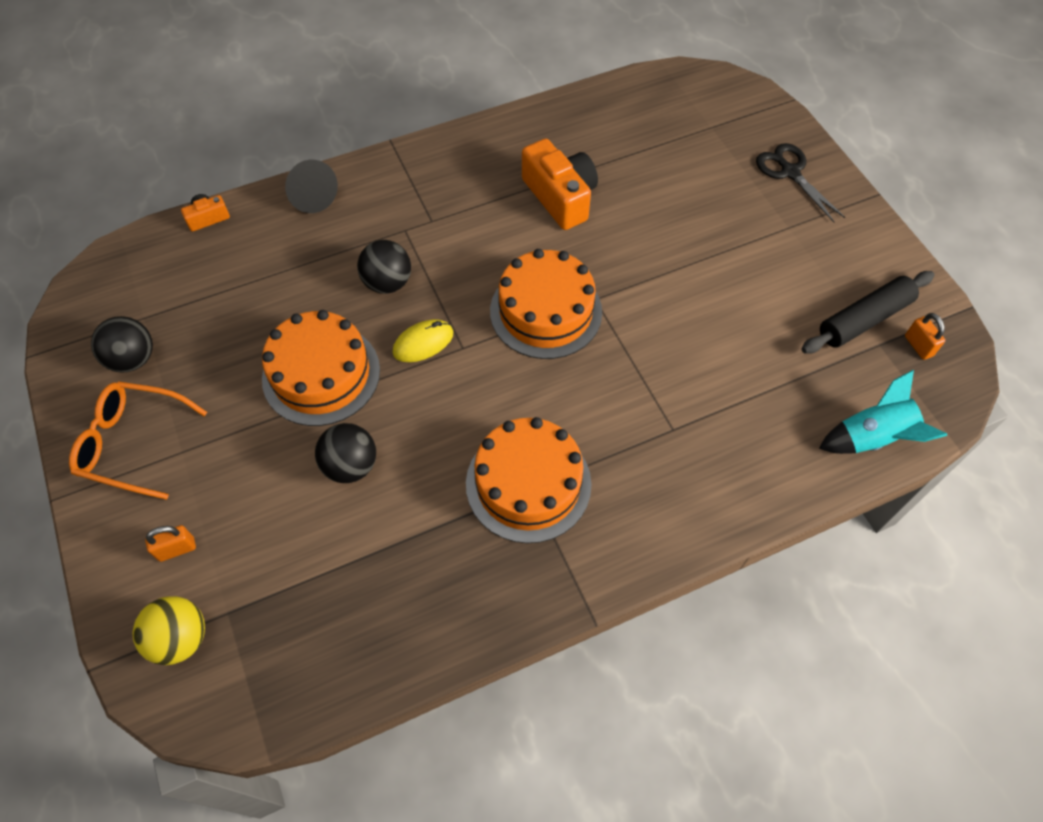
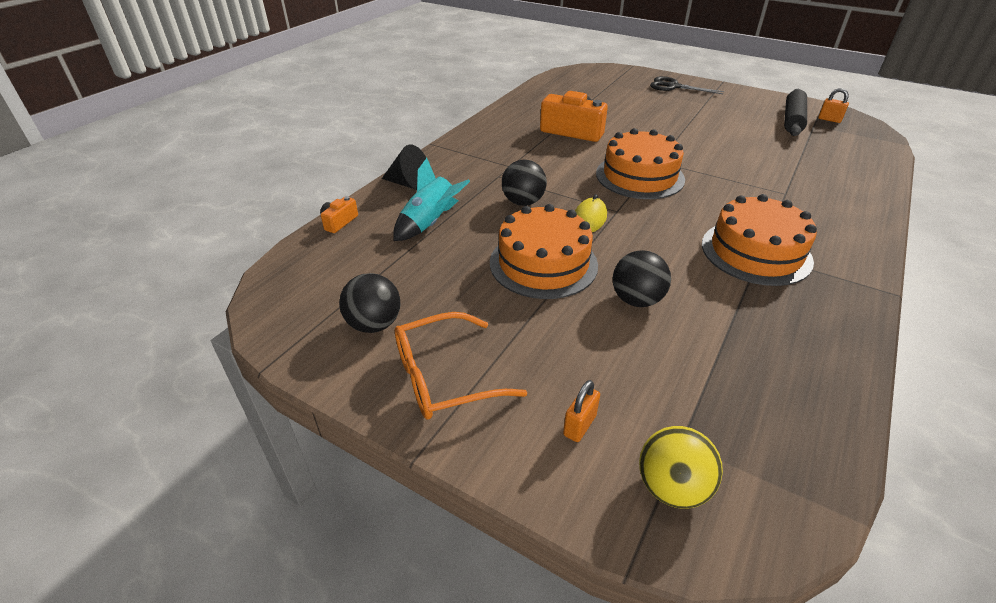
camera: 35 degrees left, 20 degrees down
turquoise rocket [819,370,947,454] -> turquoise rocket moved to [393,158,470,241]

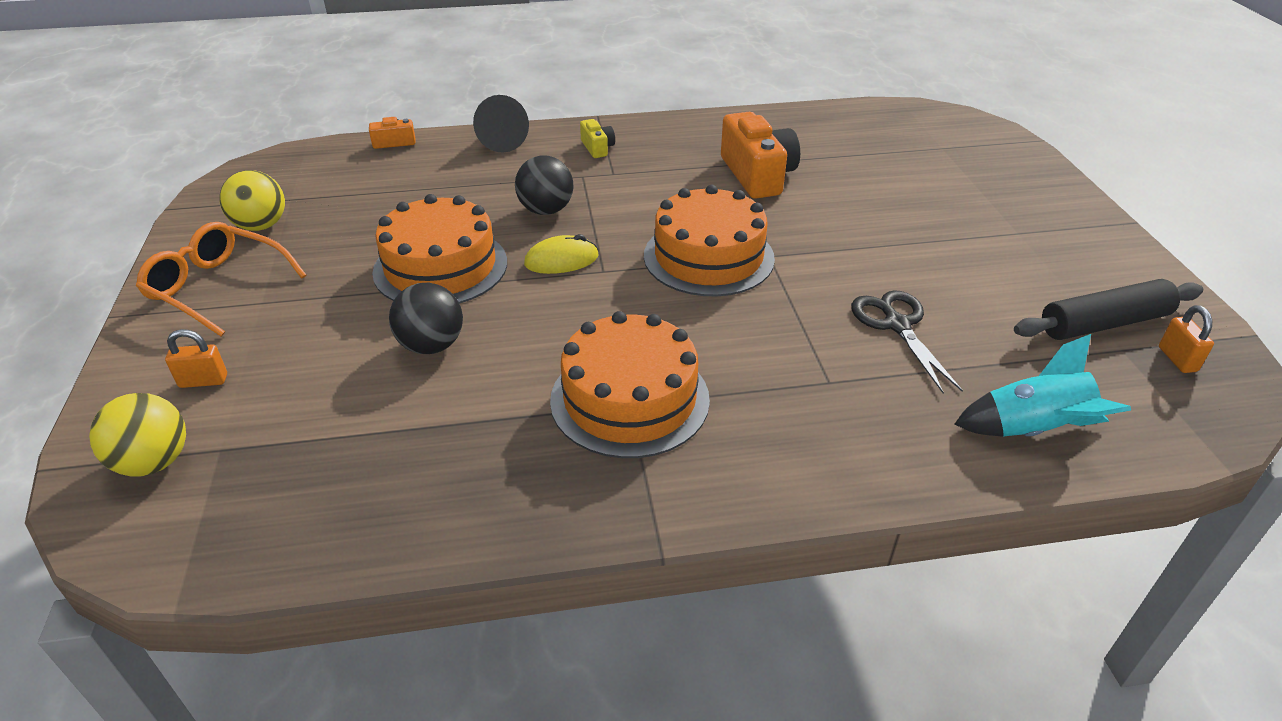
camera: 50 degrees right, 0 degrees up
black ball [339,273,401,333] -> yellow ball [220,170,285,231]
turquoise rocket [393,158,470,241] -> turquoise rocket moved to [955,334,1131,437]
black scissors [650,76,724,94] -> black scissors moved to [851,290,963,394]
none -> yellow camera [580,119,615,158]

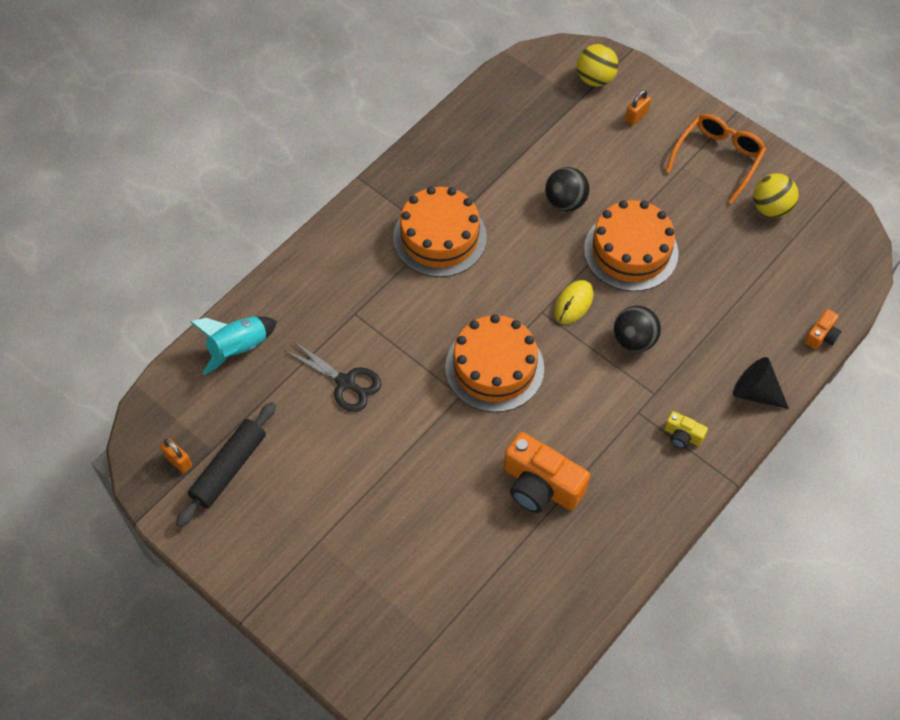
camera: 140 degrees right, 20 degrees up
orange glasses [136,222,306,337] -> orange glasses turned 45 degrees counterclockwise [666,114,766,204]

